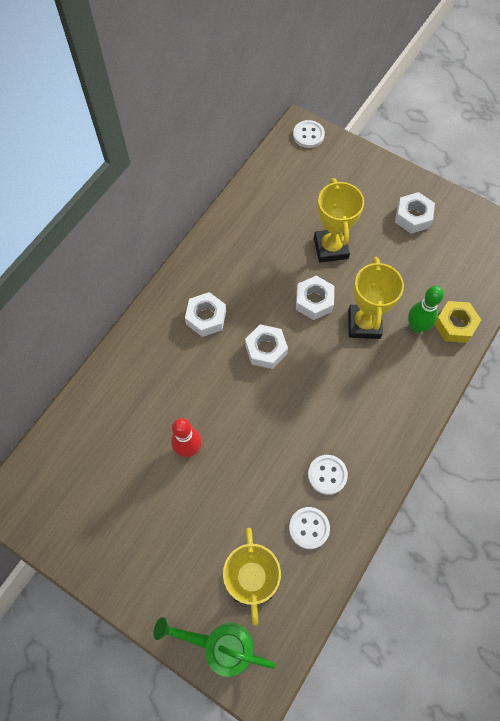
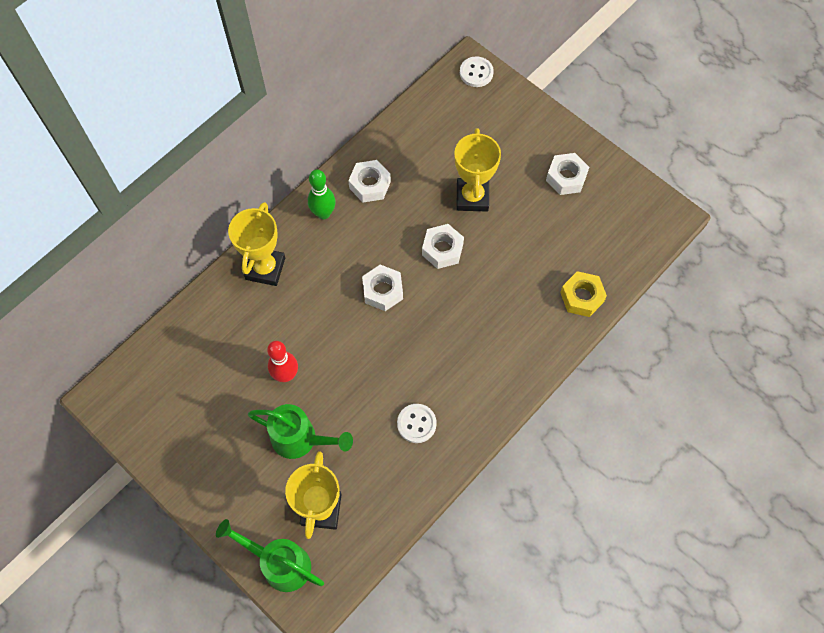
camera: 10 degrees right, 0 degrees up
white nut [185,292,226,337] -> white nut moved to [348,160,391,203]
white button [289,507,330,549] -> none
yellow trophy [348,257,404,339] -> yellow trophy moved to [228,202,285,286]
green bowling pin [408,286,444,333] -> green bowling pin moved to [308,169,336,219]
none -> green watering can [248,404,353,459]

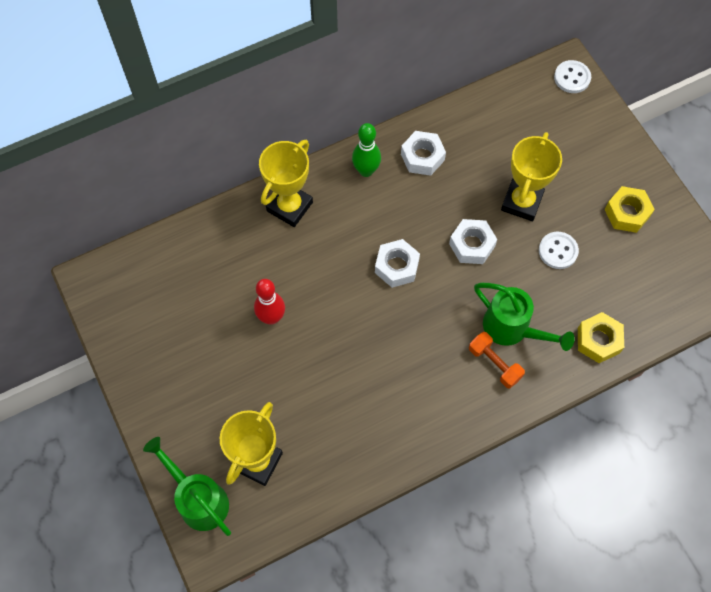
camera: 20 degrees right, 0 degrees up
green watering can [248,404,353,459] -> green watering can moved to [474,283,575,351]
white button [397,404,437,443] -> white button moved to [539,232,579,269]
white nut [546,153,589,195] -> yellow nut [604,186,655,233]
none -> orange dumbbell [469,332,525,389]

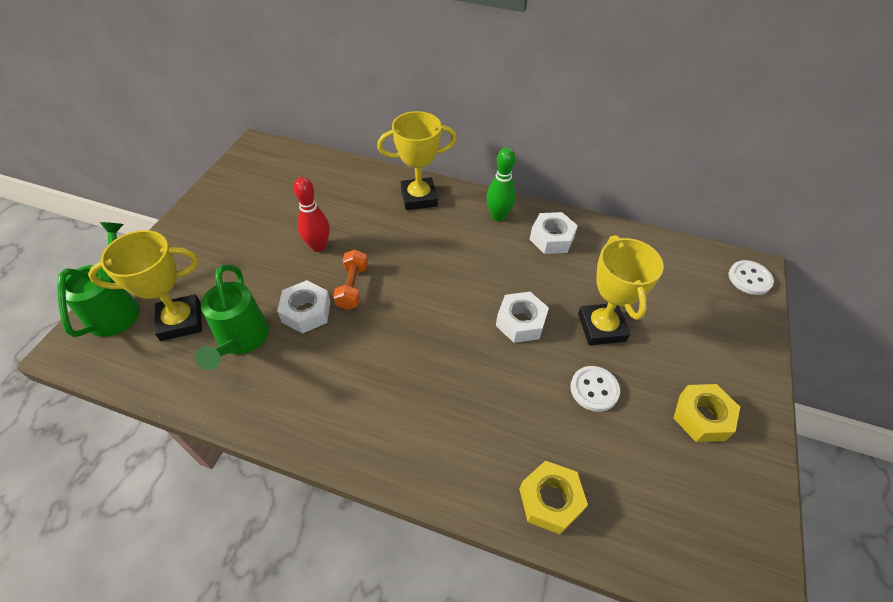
camera: 45 degrees right, 15 degrees down
white nut [375,239,420,288] -> white nut moved to [277,280,330,334]
orange dumbbell [469,332,525,389] -> orange dumbbell moved to [333,249,368,310]
green watering can [474,283,575,351] -> green watering can moved to [195,265,269,370]
yellow trophy [501,132,562,221] -> yellow trophy turned 75 degrees counterclockwise [578,235,664,345]

